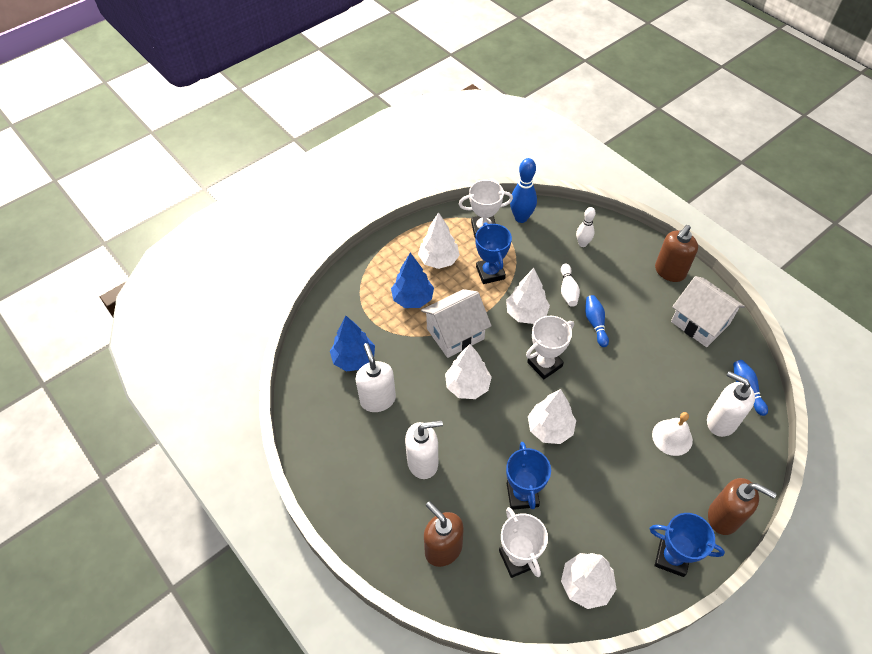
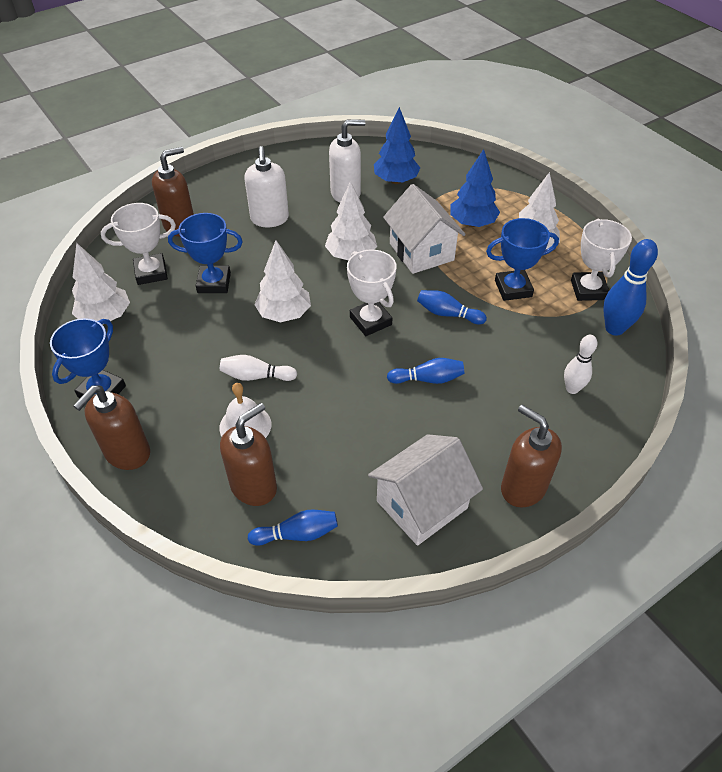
camera: 95 degrees right, 5 degrees down
white tree [506,268,550,324] -> blue bowling pin [417,290,487,324]
white bowling pin [561,263,580,307] -> white bowling pin moved to [220,355,297,381]
white soap dispenser [707,371,755,437] -> brown soap dispenser [220,403,277,506]

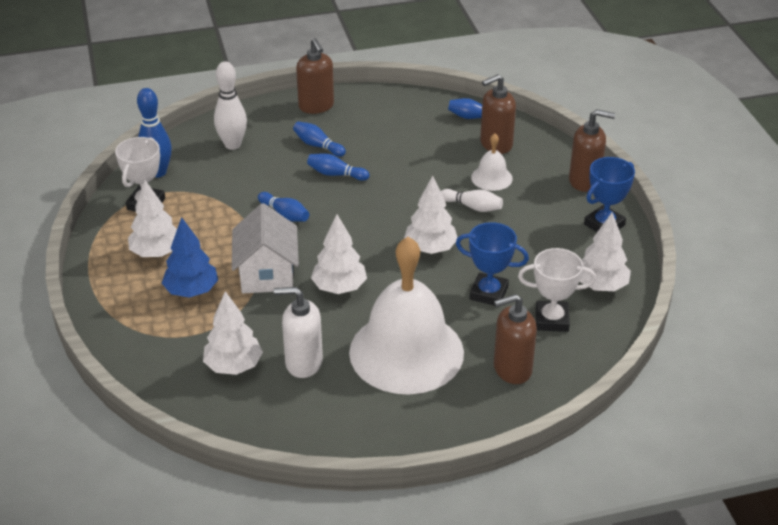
camera: 160 degrees left, 10 degrees down
brown soap dispenser [73,385,150,470] -> brown soap dispenser turned 45 degrees clockwise [569,109,615,192]
white soap dispenser [244,146,289,227] -> white bell [349,236,464,395]
white trophy [347,250,397,336] -> none
white house [368,434,483,546] -> none
blue tree [374,107,420,184] -> white tree [203,291,263,375]
blue trophy [486,218,559,301] -> none
white bowling pin [564,335,597,394] -> white bowling pin [214,61,247,150], size x1.56
none -> blue bowling pin [293,122,346,157]

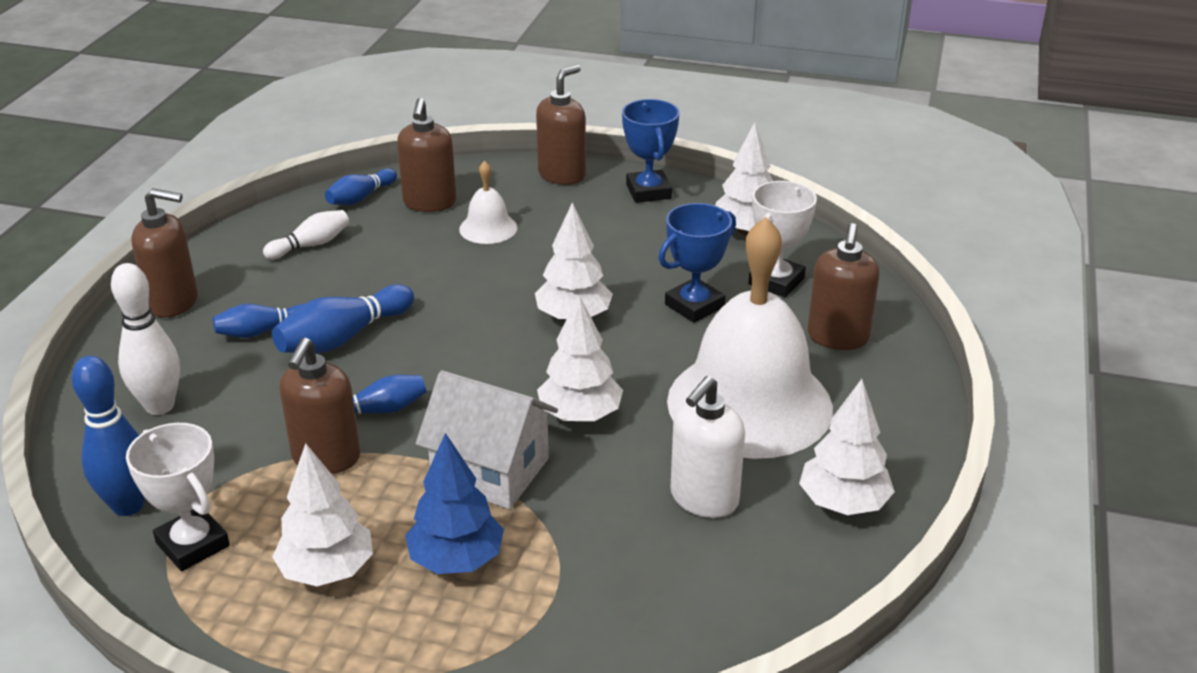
camera: 60 degrees left, 5 degrees down
white tree [203,291,263,375] -> white tree moved to [799,379,895,515]
blue bowling pin [307,153,369,181] -> blue bowling pin [272,284,414,353], size x1.56
white bowling pin [441,189,503,212] -> white bowling pin moved to [263,210,349,259]
none -> brown soap dispenser [280,338,360,474]

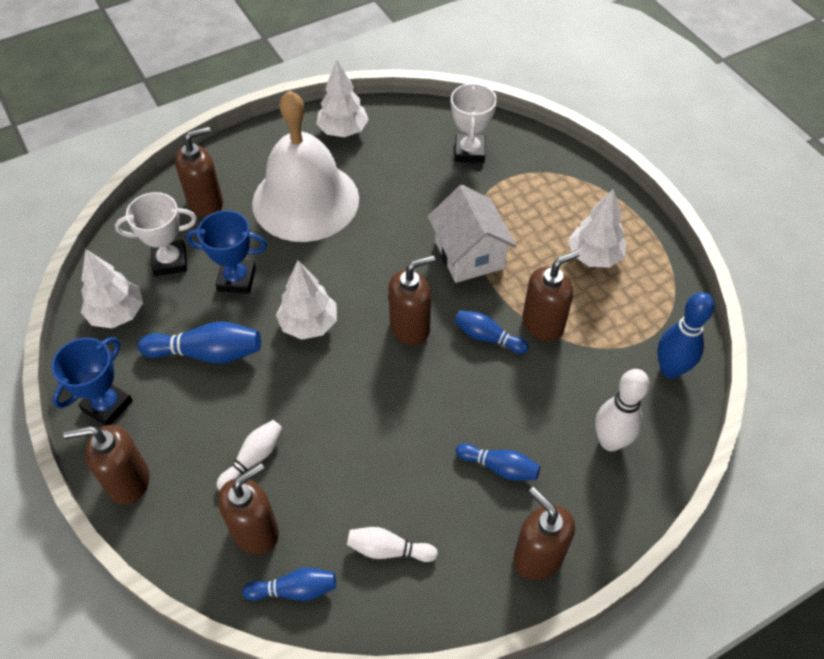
camera: 135 degrees left, 20 degrees up
white trophy [126,423,230,571] -> white trophy moved to [451,82,497,163]
blue bowling pin [272,284,414,353] -> blue bowling pin moved to [138,321,261,364]
blue tree [405,433,504,574] -> none
white bell [459,161,517,244] -> white bowling pin [216,420,283,490]
white tree [537,295,623,422] -> none
white soap dispenser [671,376,745,518] -> none
none -> brown soap dispenser [389,255,435,345]

